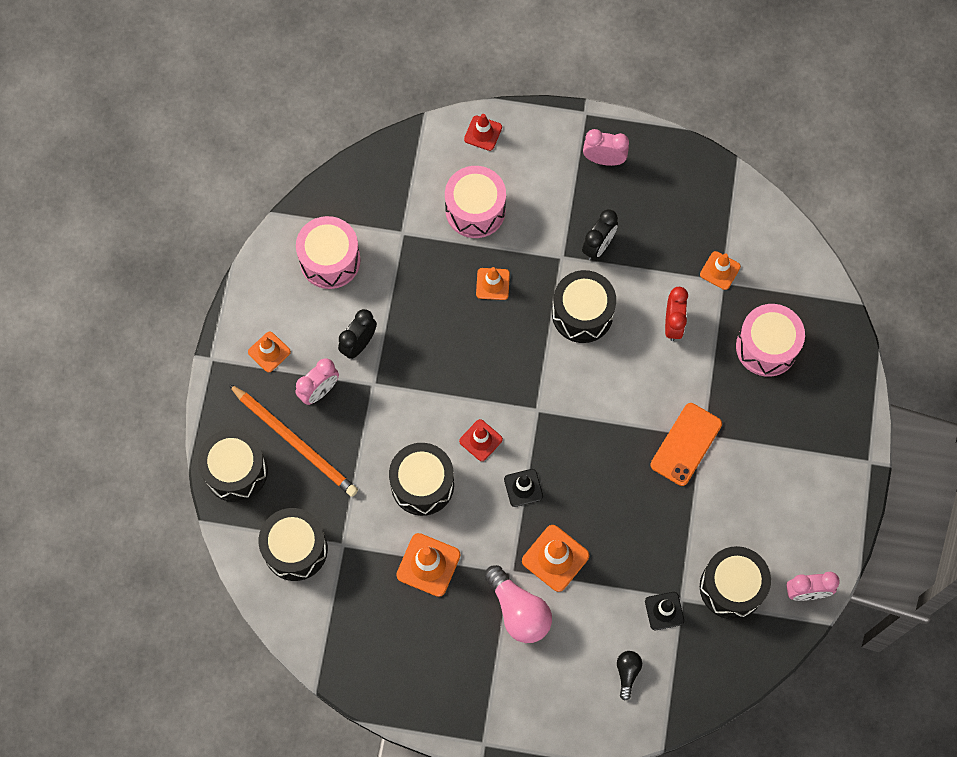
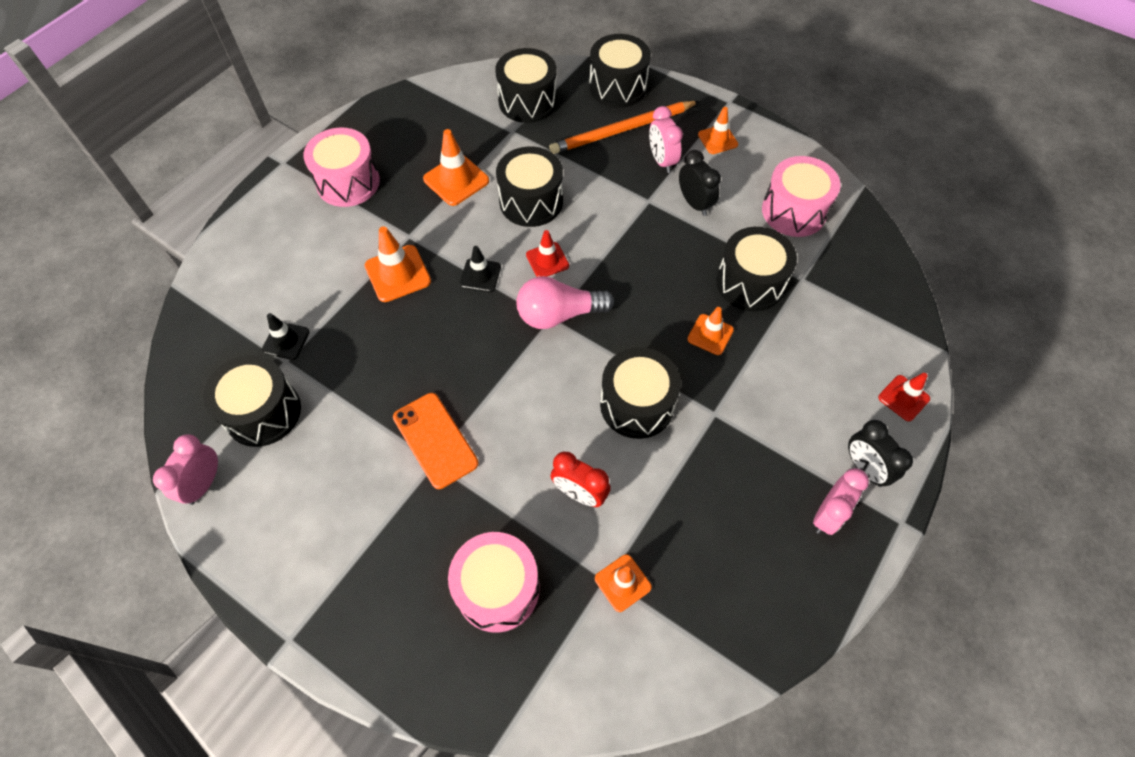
camera: 115 degrees right, 10 degrees down
pink drum [445,166,506,238] -> pink drum moved to [304,128,380,207]
pink light bulb [484,565,552,643] -> pink light bulb moved to [516,276,614,329]
black clock [582,209,618,260] -> black clock moved to [848,420,913,487]
black light bulb [617,651,642,701] -> none
none -> black drum [716,227,797,311]

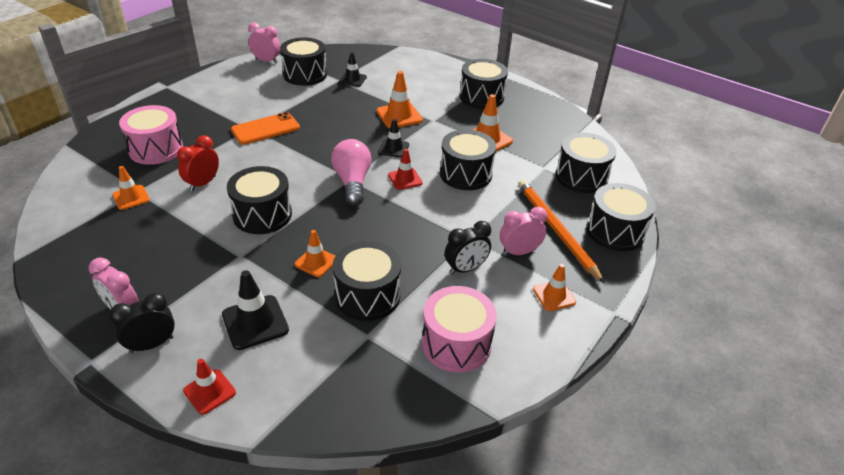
camera: 90 degrees right, 20 degrees down
pink drum [304,128,380,207] -> black drum [460,59,508,109]
none -> black traffic cone [222,270,289,350]

